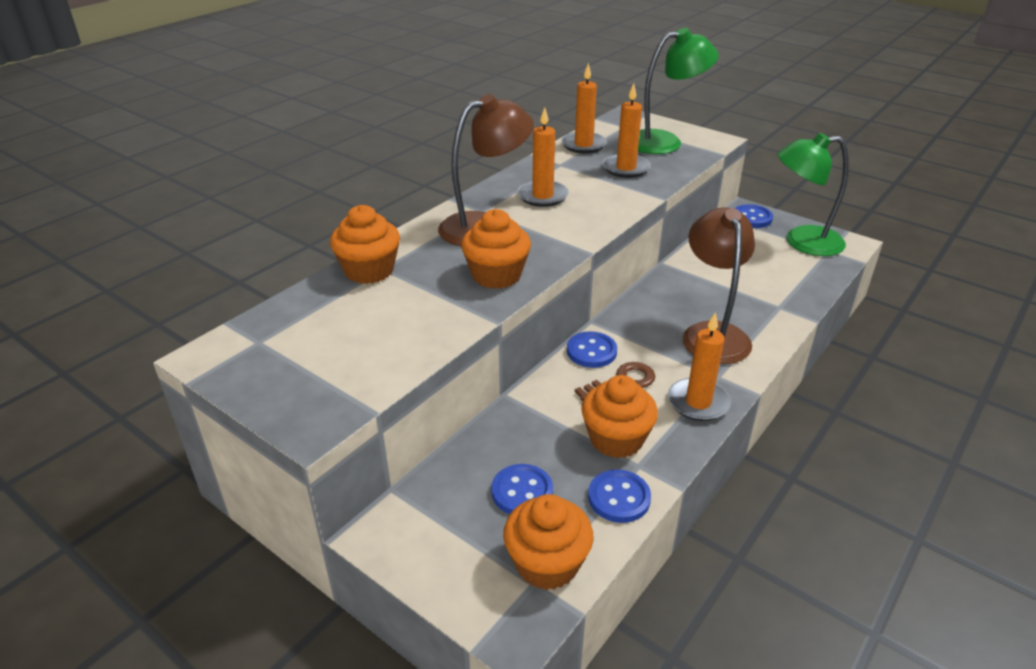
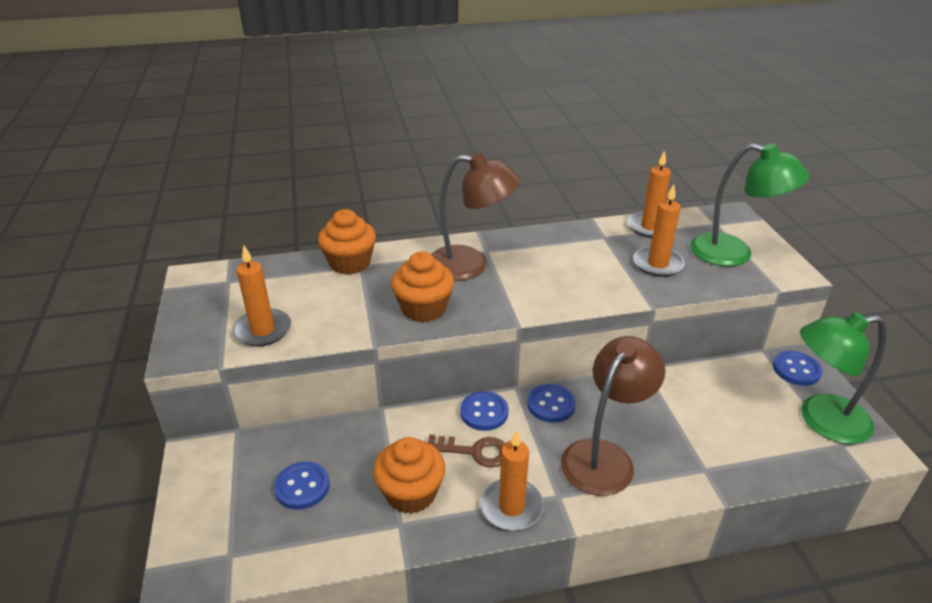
camera: 40 degrees right, 0 degrees up
orange cupcake [503,494,593,590] -> none
orange candle [517,107,569,207] -> orange candle moved to [233,246,291,347]
blue button [588,470,651,523] -> blue button moved to [527,384,576,423]
green lamp [777,133,849,256] -> green lamp turned 45 degrees counterclockwise [800,312,886,444]

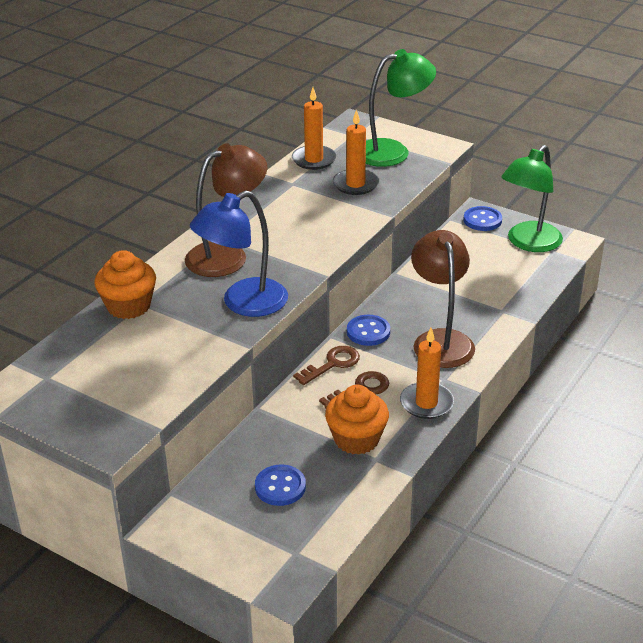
camera: 45 degrees left, 0 degrees up
orange candle [233,246,291,347] -> none
orange cupcake [391,252,454,322] -> blue lamp [190,190,288,317]
blue button [460,391,509,431] -> brown key [293,346,360,385]

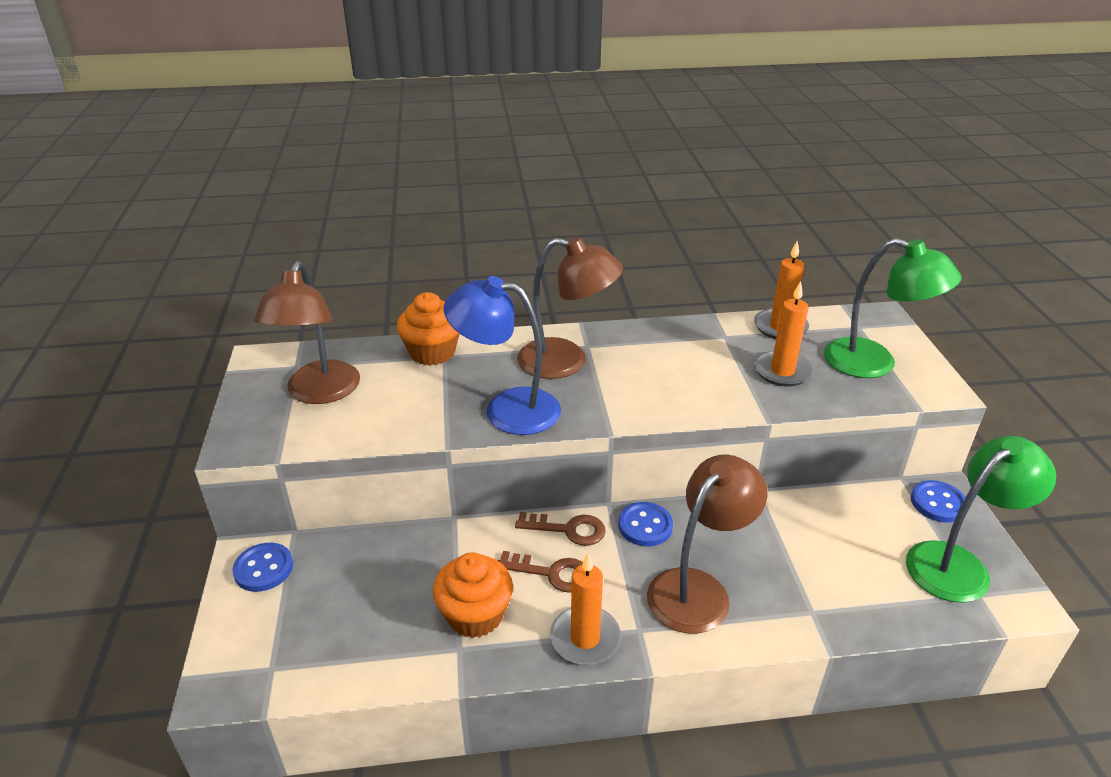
camera: 50 degrees right, 0 degrees up
blue button [255,465,306,506] -> blue button moved to [232,543,293,592]
green lamp [501,145,563,252] -> green lamp turned 150 degrees clockwise [906,436,1056,603]
none -> brown lamp [254,261,360,404]

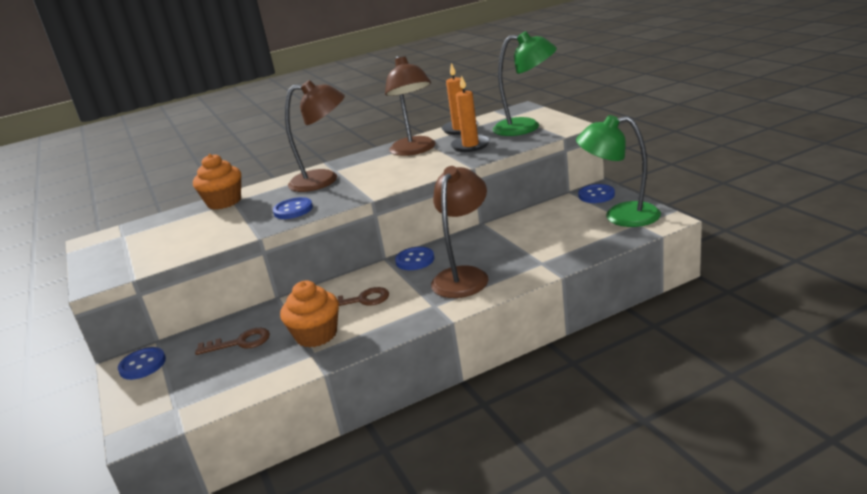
camera: 15 degrees left, 10 degrees down
brown lamp [254,261,360,404] -> brown lamp moved to [385,56,436,156]
blue lamp [444,276,561,435] -> blue button [273,197,313,219]
brown key [515,512,606,546] -> brown key moved to [195,328,270,355]
orange candle [550,553,621,665] -> none
green lamp [906,436,1056,603] -> green lamp turned 120 degrees counterclockwise [576,115,661,227]

